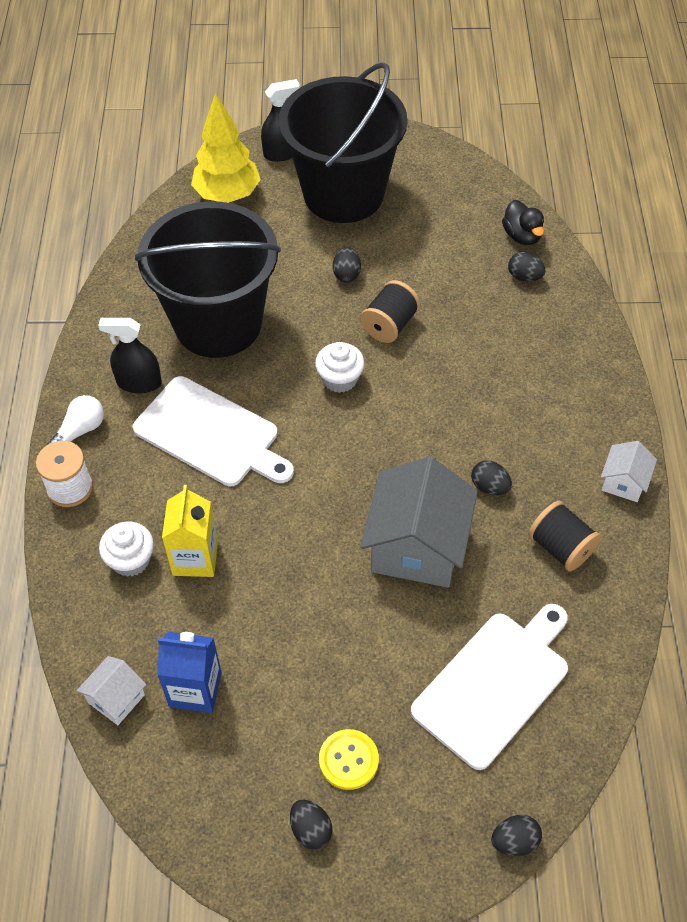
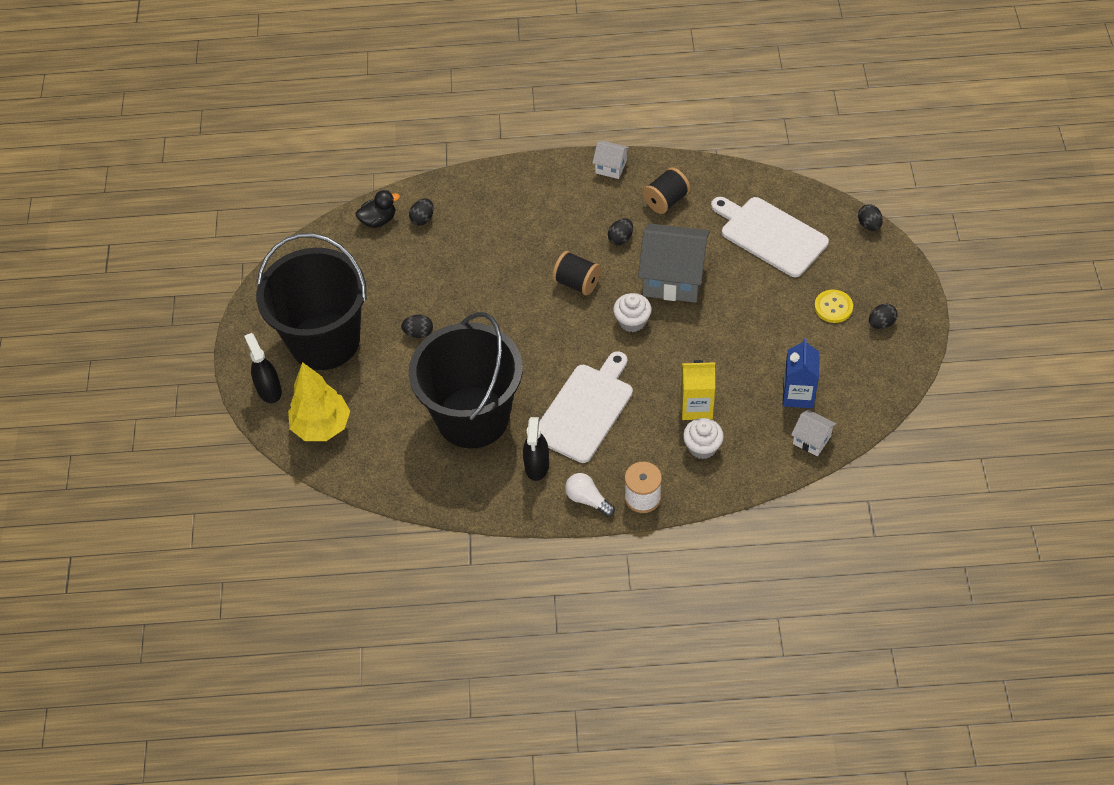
camera: 90 degrees left, 0 degrees up
white cupcake [315,342,365,393] -> white cupcake moved to [613,293,652,332]
black spool [360,280,420,343] -> black spool moved to [552,251,601,295]

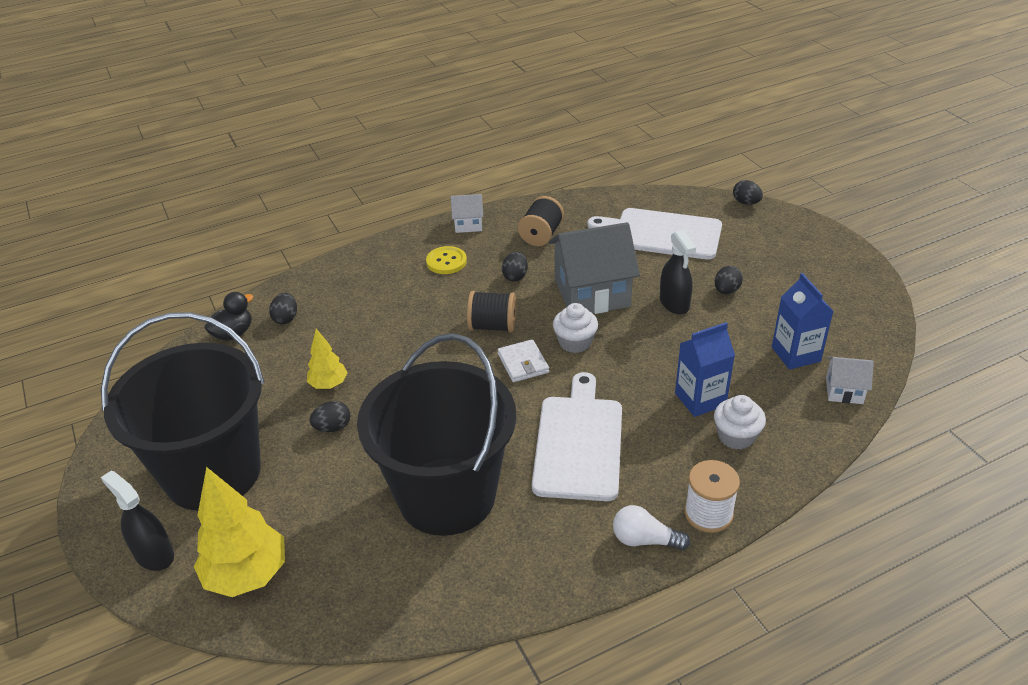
camera: 25 degrees left, 15 degrees down
black spray bottle [523,417,549,481] -> black spray bottle moved to [660,230,696,315]
yellow carton [681,360,715,420] -> blue carton [675,322,735,417]
yellow button [814,290,853,323] -> yellow button moved to [426,246,467,274]
black egg [869,303,897,329] -> black egg moved to [715,266,743,294]
none -> yellow tree [307,329,348,389]
none -> white wallet [498,339,549,382]

